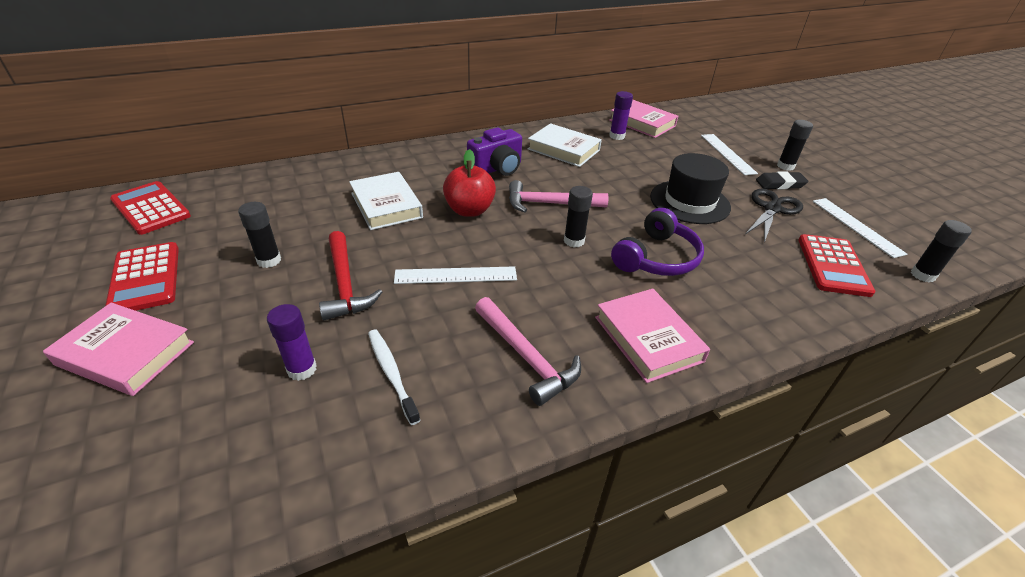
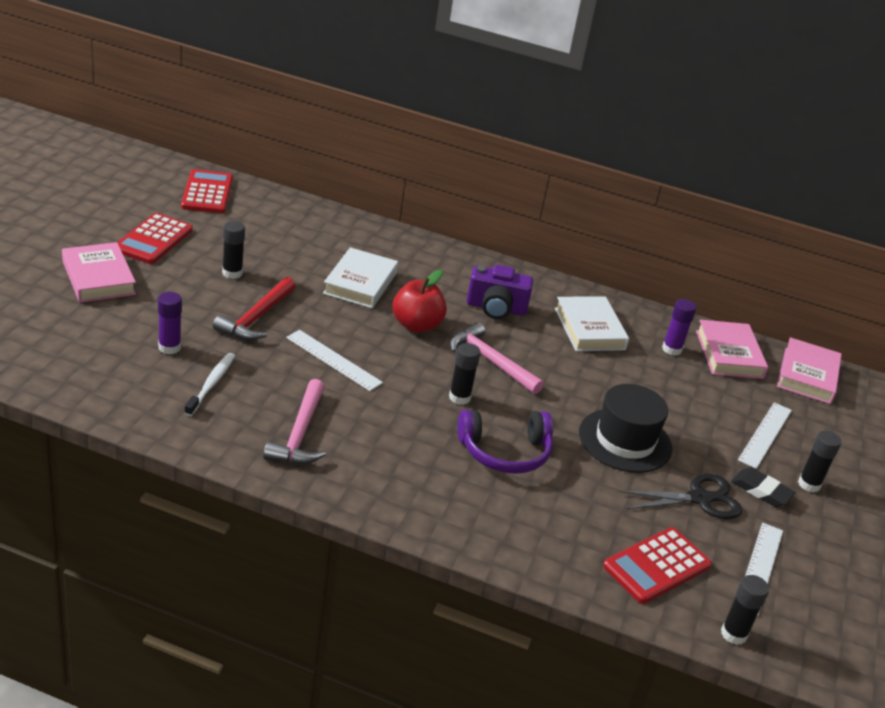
camera: 40 degrees right, 5 degrees down
pink book [595,289,710,383] -> pink book moved to [777,337,842,404]

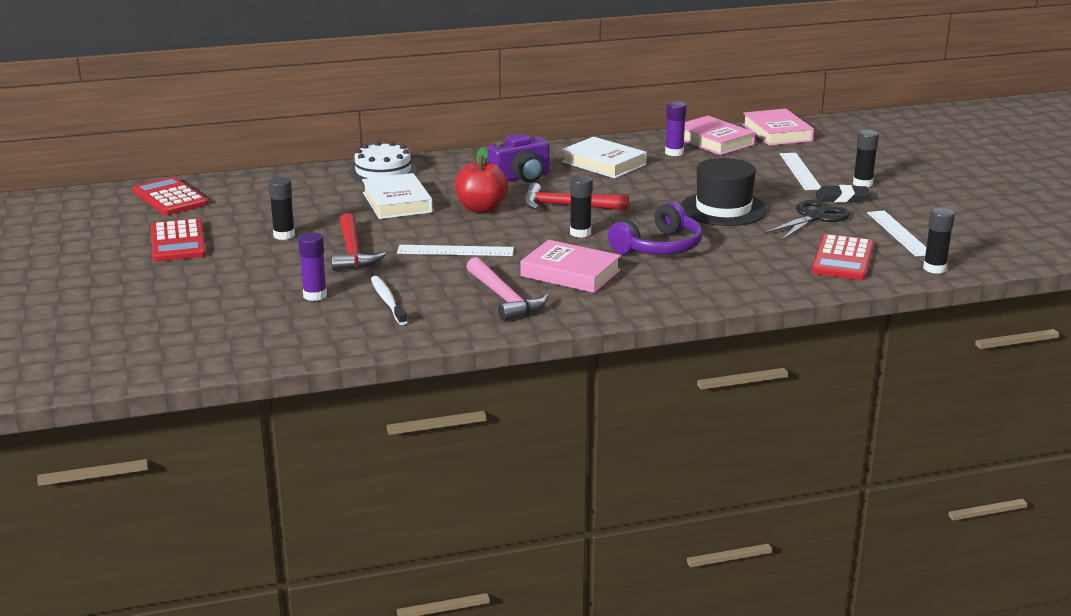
camera: 30 degrees left, 10 degrees down
pink book [62,242,136,303] -> pink book moved to [520,240,621,293]
pink hammer [450,322,544,394] -> red hammer [524,183,629,211]
none -> white cake [350,141,417,182]

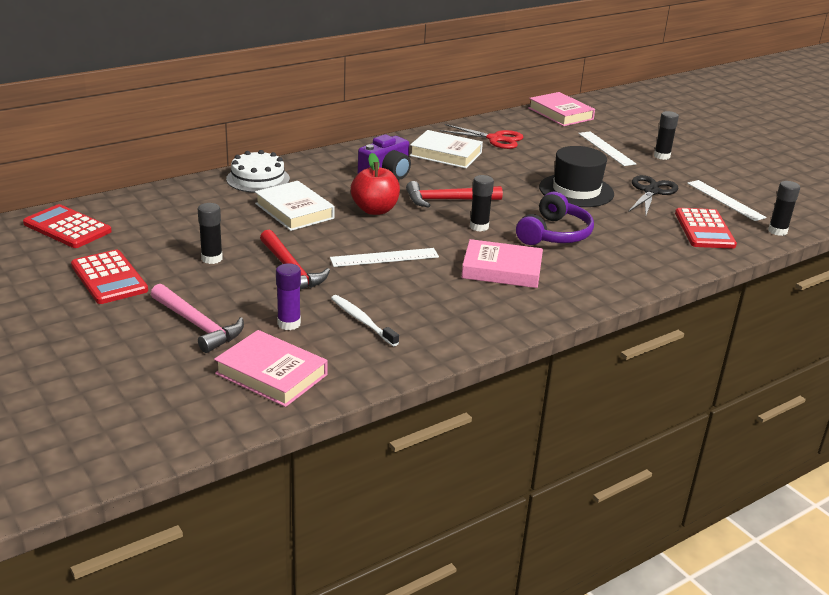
camera: 20 degrees left, 5 degrees up
pink hammer [466,257,548,321] -> pink hammer moved to [151,284,244,353]
purple glue stick [665,101,686,156] -> red scissors [440,124,524,149]
pink book [684,116,755,155] -> pink book moved to [214,330,328,407]
black eraser [815,185,870,203] -> none

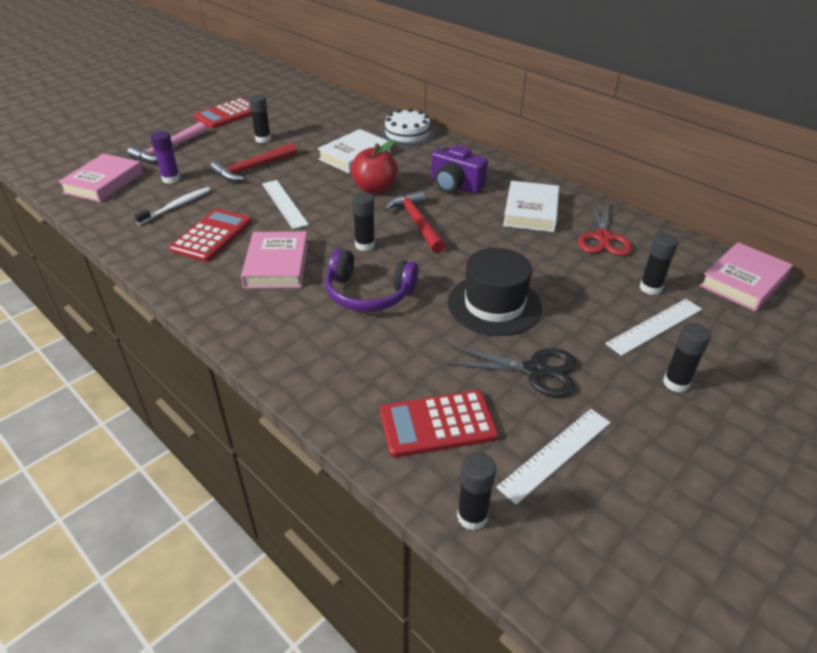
camera: 80 degrees right, 10 degrees up
red calculator [23,204,112,248] -> red calculator moved to [169,209,252,262]
none -> black glue stick [640,233,678,295]

